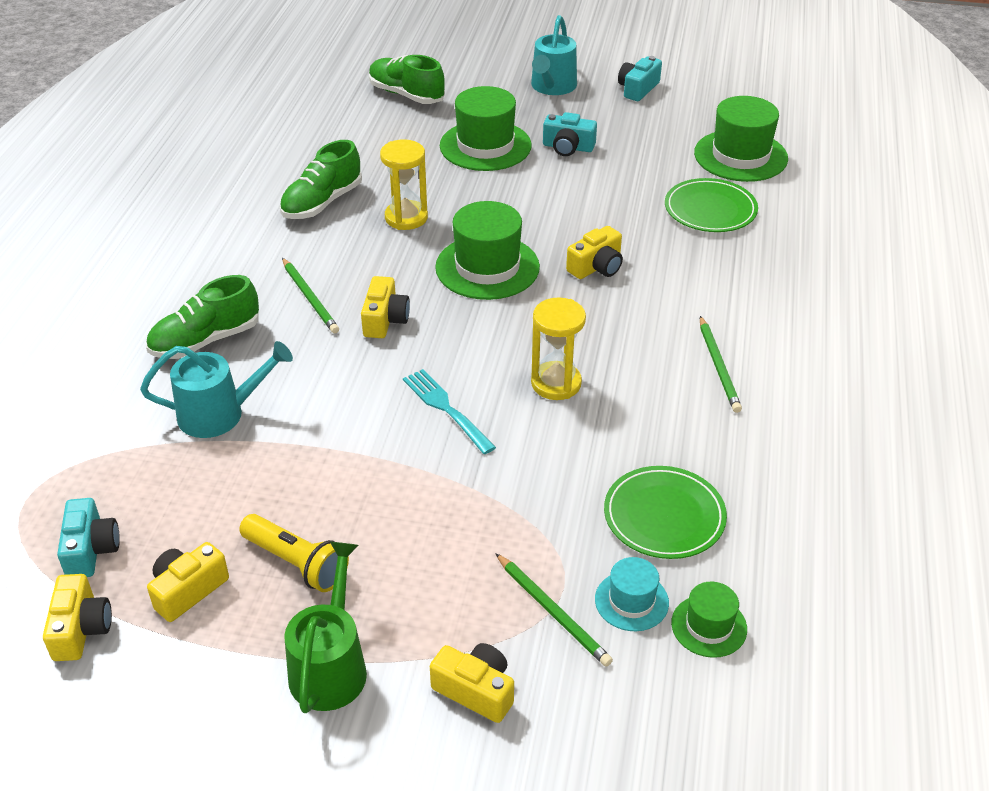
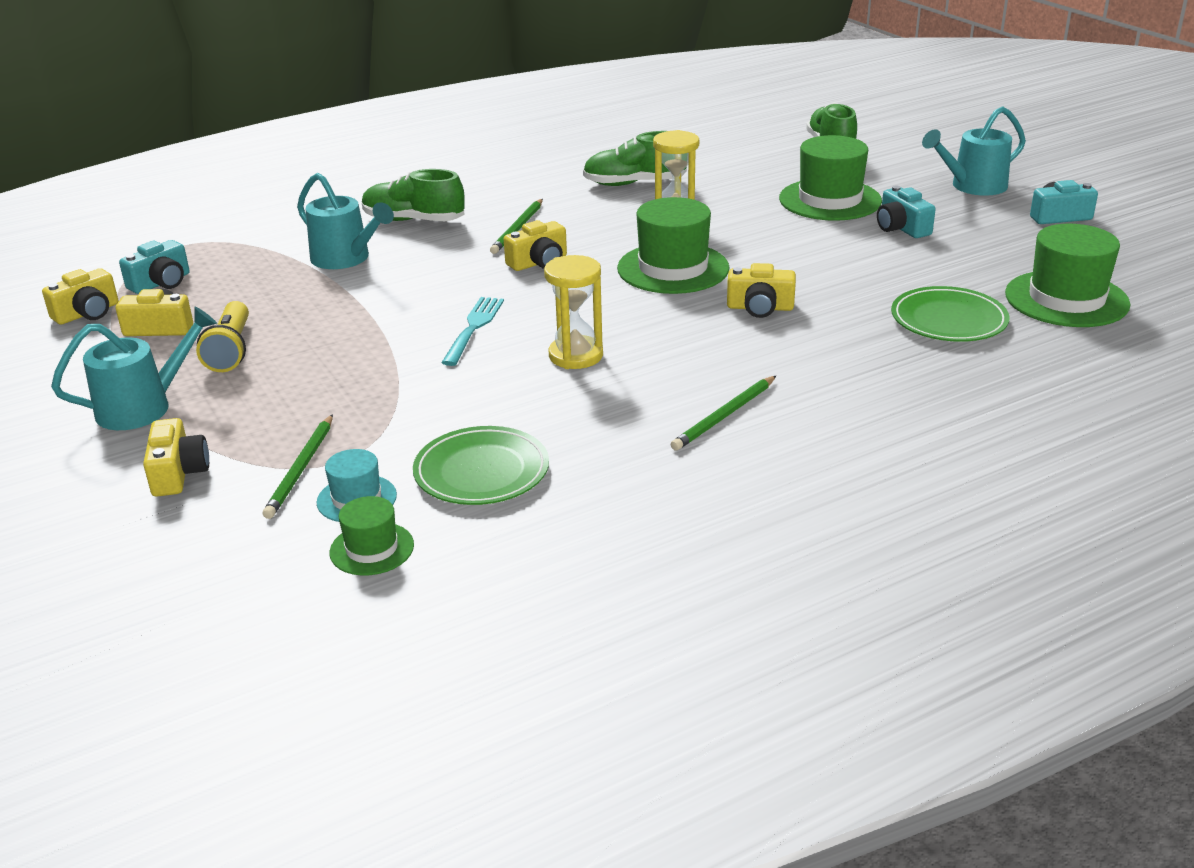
camera: 50 degrees right, 10 degrees down
green watering can [284,542,367,713] -> turquoise watering can [51,307,217,430]

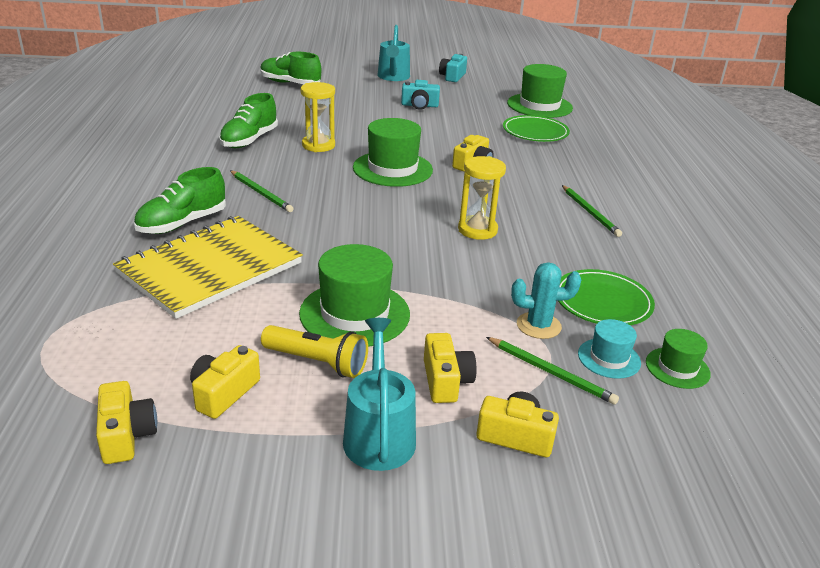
camera: 65 degrees left, 0 degrees up
turquoise camera [119,240,190,294] -> none
turquoise watering can [297,173,394,269] -> yellow notebook [113,216,303,319]
turquoise fork [441,297,504,366] -> none
yellow camera [504,220,567,271] -> yellow camera moved to [424,333,476,403]
green hat [779,135,882,221] -> green hat moved to [299,244,410,347]
none -> turquoise cactus [511,262,581,339]

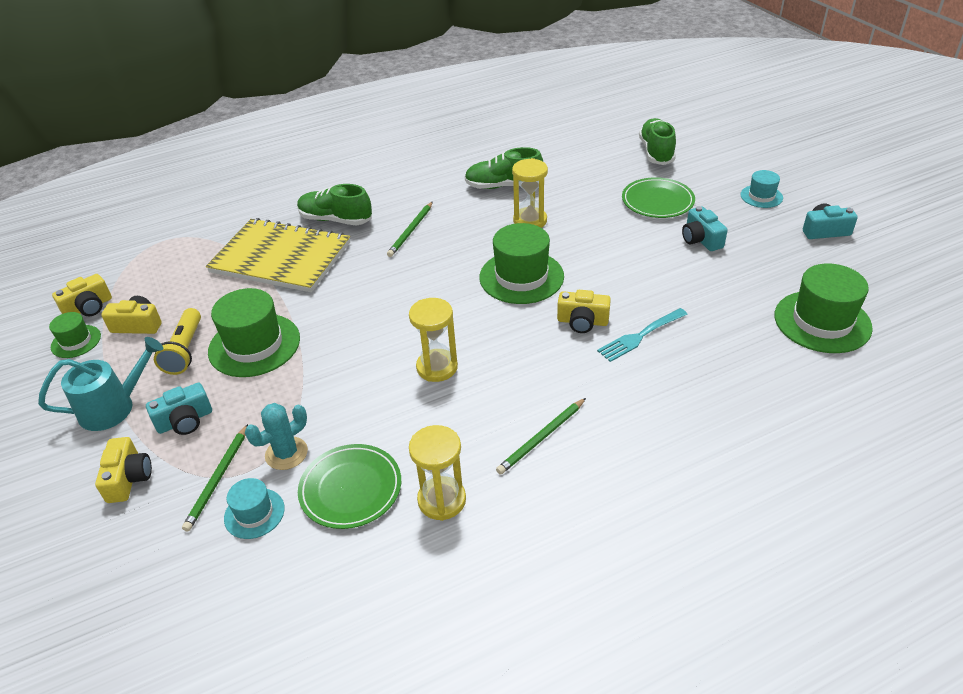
camera: 70 degrees right, 10 degrees up
turquoise watering can [378,25,410,81] -> turquoise hat [740,170,783,208]
yellow camera [424,333,476,403] -> turquoise camera [146,383,212,435]
green plate [503,115,570,142] -> green plate moved to [622,177,695,218]
turquoise cactus [511,262,581,339] -> turquoise cactus turned 75 degrees clockwise [245,403,308,470]
green hat [646,329,711,389] -> green hat moved to [49,312,101,358]
none -> yellow hourglass [409,425,466,521]
none -> turquoise fork [597,308,688,362]

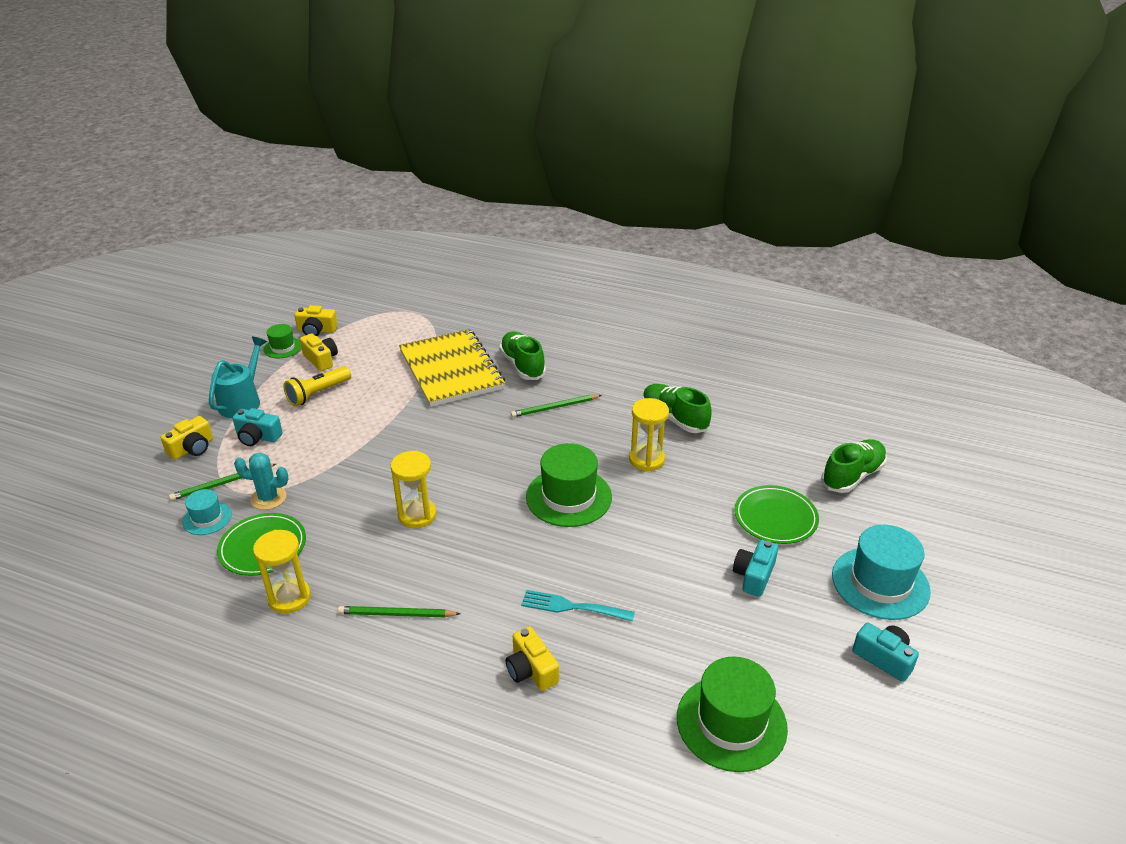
camera: 45 degrees right, 5 degrees down
turquoise watering can [38,337,163,431] -> turquoise watering can turned 90 degrees counterclockwise [209,337,267,418]
green hat [208,288,300,377] -> none
yellow camera [557,290,611,333] -> yellow camera moved to [506,626,559,691]
turquoise hat [740,170,783,208] -> turquoise hat [832,525,931,620], size x1.86

